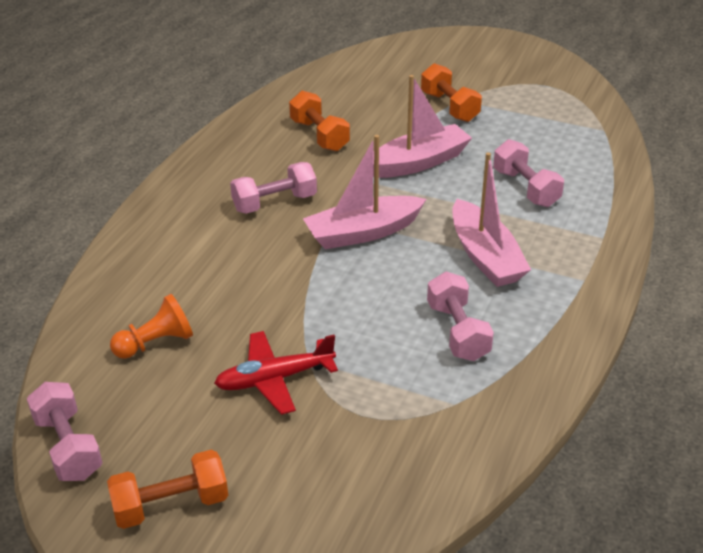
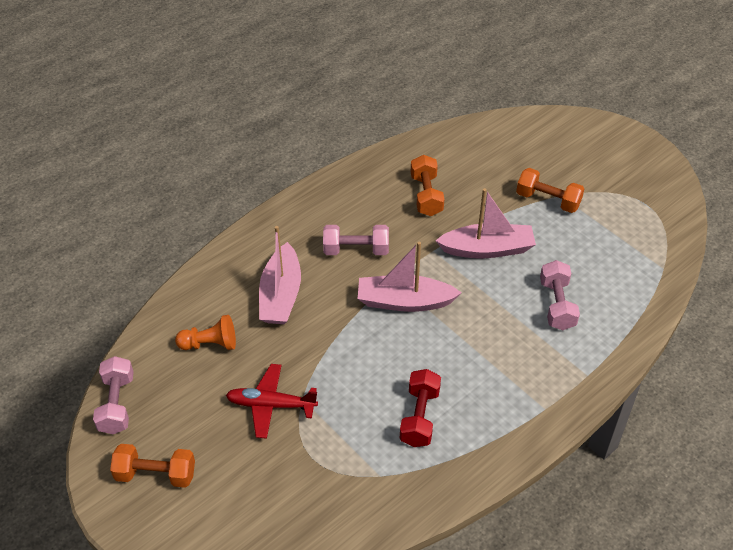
camera: 25 degrees right, 10 degrees up
orange dumbbell [421,63,482,122] -> orange dumbbell turned 60 degrees counterclockwise [516,168,584,213]
pink dumbbell [427,272,494,361] -> red dumbbell [400,369,441,447]
pink boat [452,152,531,287] -> pink boat moved to [259,226,301,324]

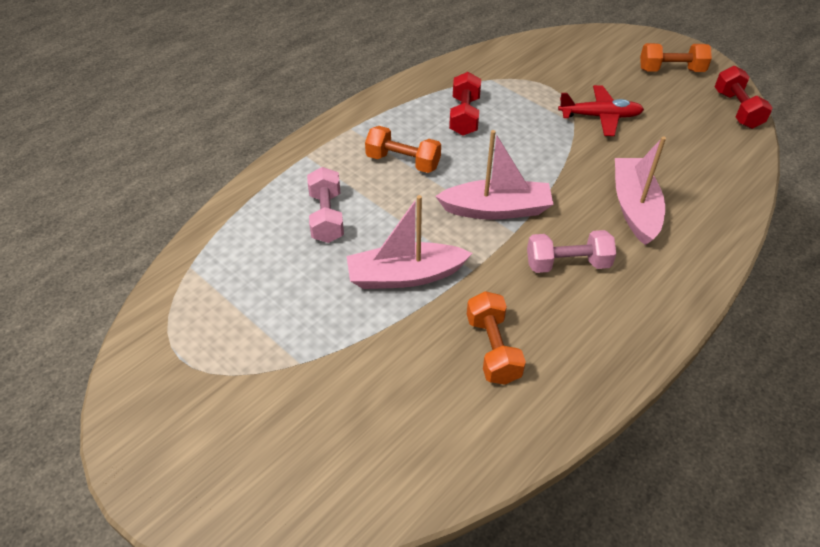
camera: 175 degrees right, 0 degrees up
pink dumbbell [93,356,134,434] -> red dumbbell [715,66,773,129]
orange pawn [175,315,236,350] -> none
orange dumbbell [516,168,584,213] -> orange dumbbell moved to [365,126,441,173]

